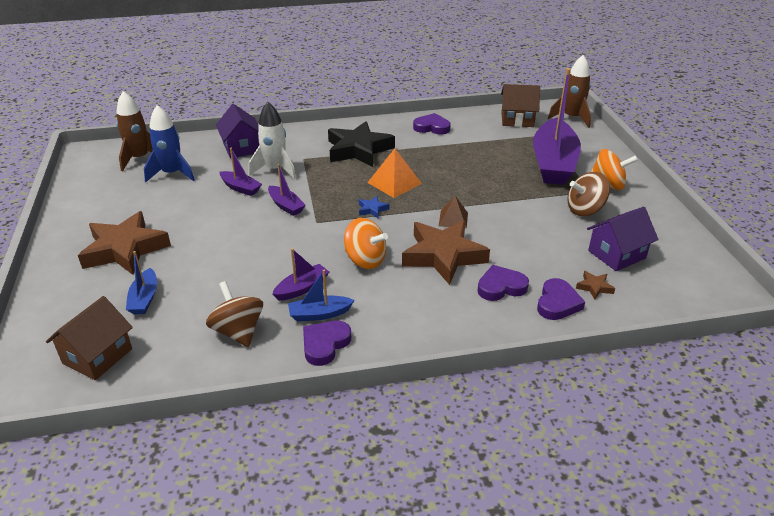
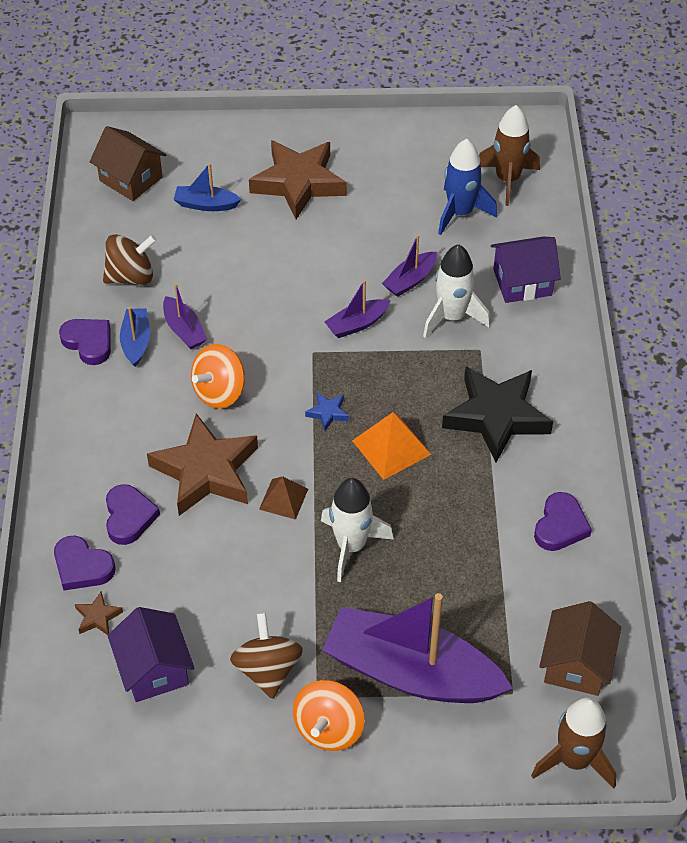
camera: 100 degrees right, 15 degrees up
none -> white rocket [321,478,393,582]

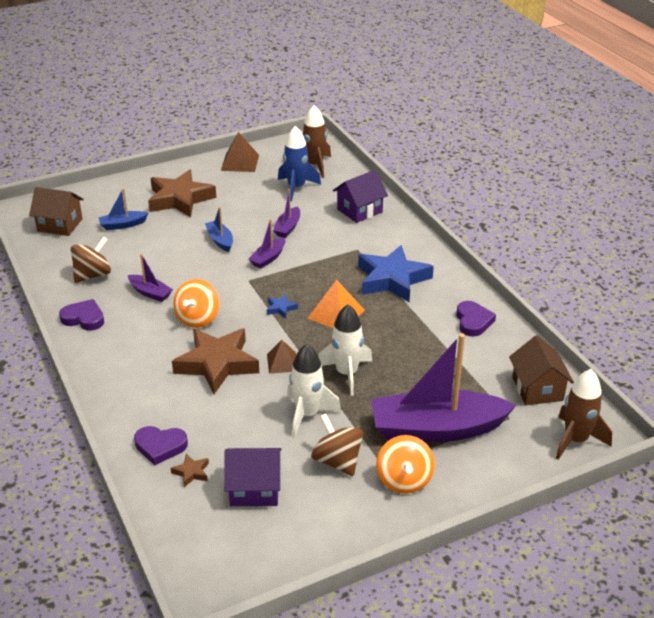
camera: 25 degrees left, 15 degrees down
purple heart [106,484,160,545] -> none
purple house [108,607,195,702] -> purple house turned 45 degrees counterclockwise [224,448,282,506]
blue boat [120,307,150,367] -> blue boat moved to [205,207,233,252]
white rocket [423,244,490,338] -> white rocket moved to [287,344,342,437]
black star [442,367,553,463] -> blue star [358,245,434,302]
none -> brown pyramid [221,132,259,172]

